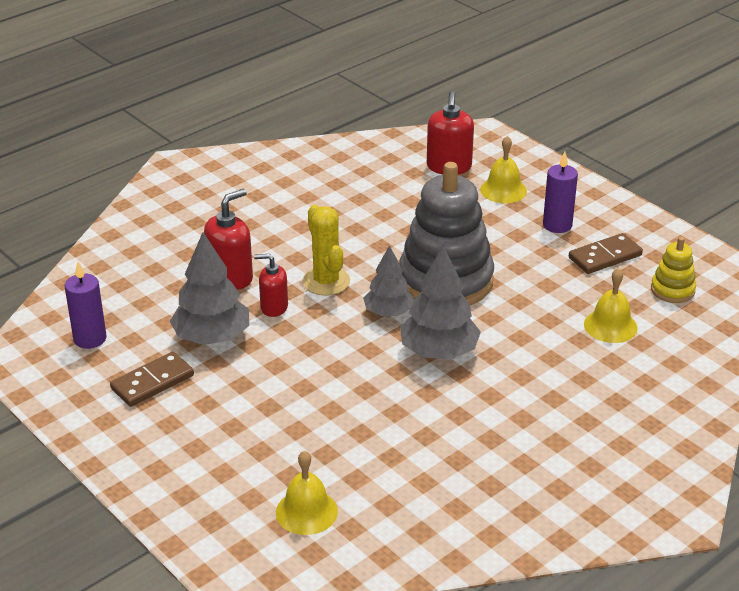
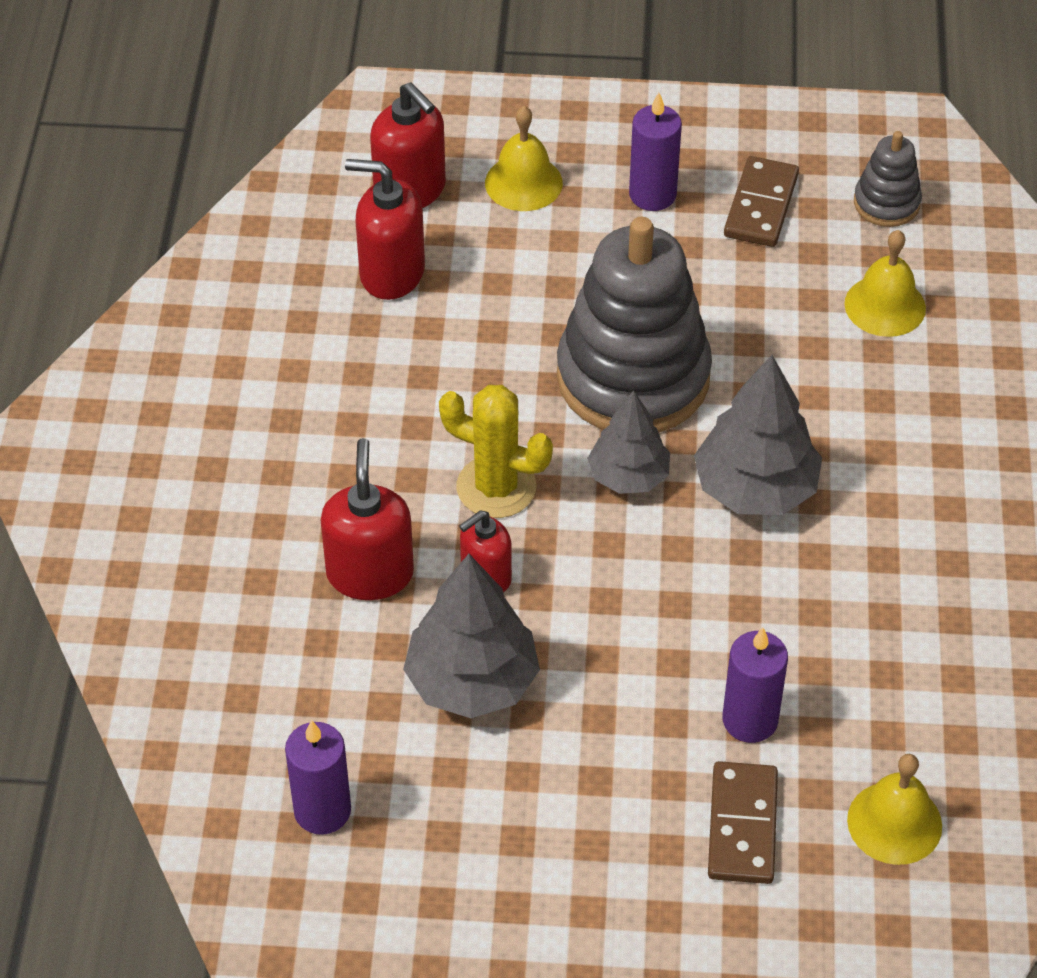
camera: 45 degrees left, 15 degrees up
brown domino [110,352,194,407] -> brown domino moved to [708,761,778,884]
yellow stacking toy [651,237,696,303] -> grey stacking toy [854,131,922,227]
none -> red soap dispenser [345,159,425,300]
none -> purple candle [722,627,788,743]

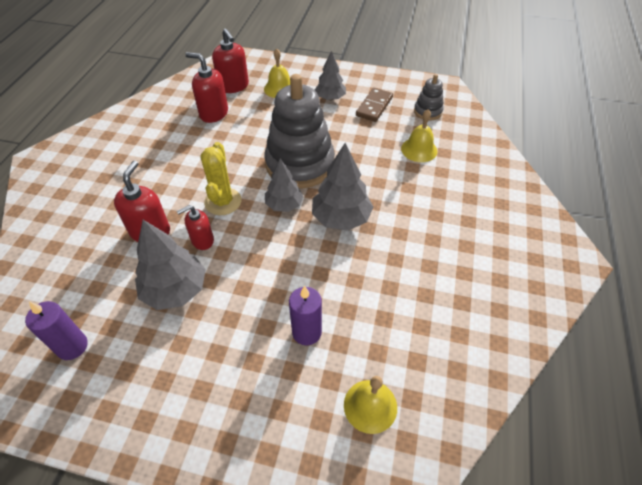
camera: 10 degrees right, 0 degrees up
yellow cactus [439,385,553,518] -> yellow cactus turned 60 degrees clockwise [201,142,241,215]
purple candle [629,93,682,211] -> grey tree [315,51,346,100]
brown domino [708,761,778,884] -> none

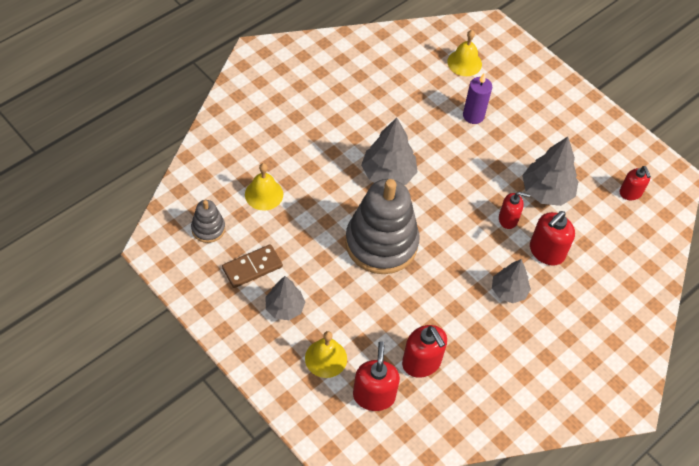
camera: 150 degrees left, 5 degrees up
purple candle [25,301,88,360] -> red soap dispenser [620,166,651,200]
yellow cactus [201,142,241,215] -> none
grey tree [265,159,303,212] -> grey tree moved to [492,259,531,303]

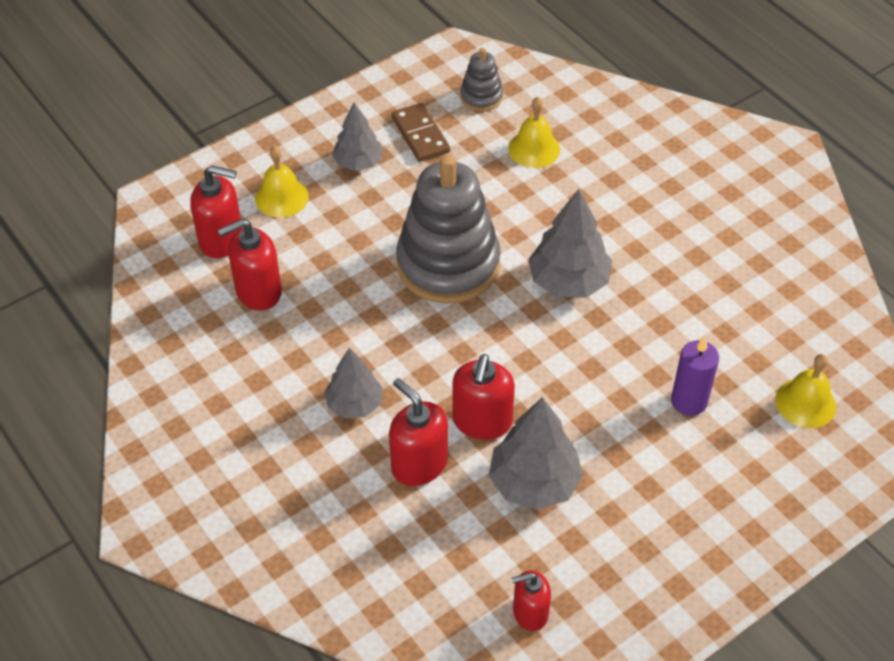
camera: 100 degrees right, 5 degrees down
red soap dispenser [499,192,530,229] -> red soap dispenser [452,354,515,440], size x1.52

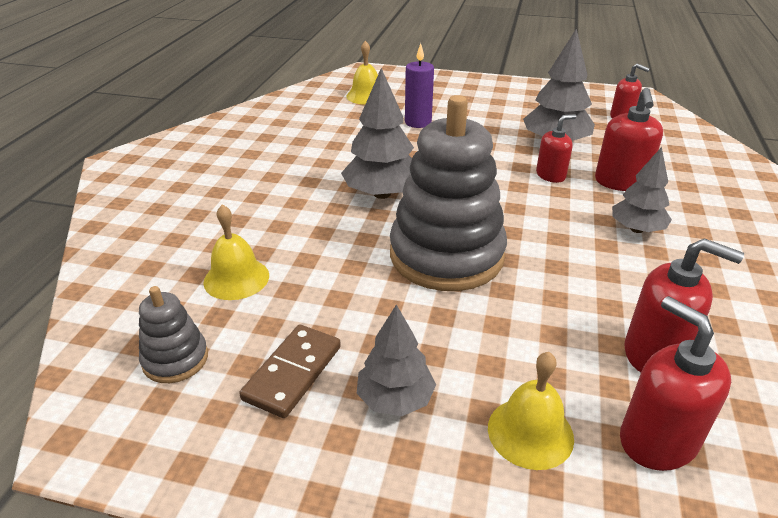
camera: 130 degrees left, 15 degrees down
red soap dispenser [452,354,515,440] -> red soap dispenser [536,114,576,183], size x0.66

